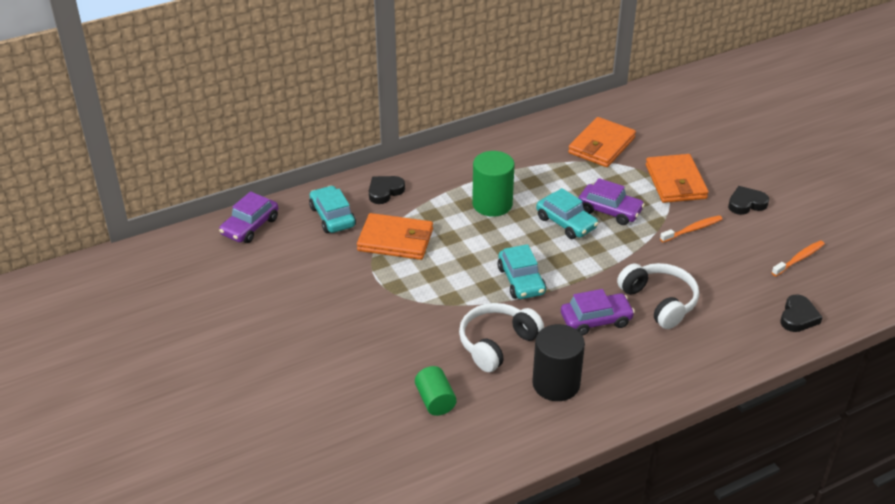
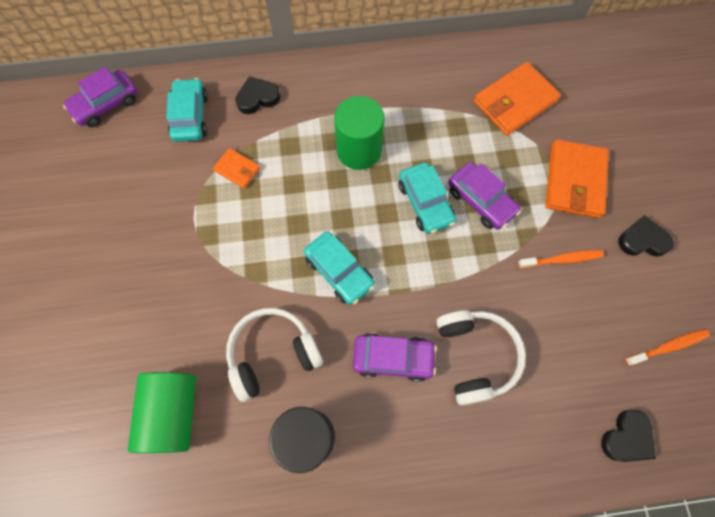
camera: 20 degrees right, 30 degrees up
orange wallet [357,213,433,260] -> orange wallet [213,148,260,189], size x0.52
green cylinder [415,366,457,416] -> green cylinder [128,372,196,453], size x1.57
turquoise car [497,244,546,299] -> turquoise car turned 45 degrees counterclockwise [304,231,375,305]

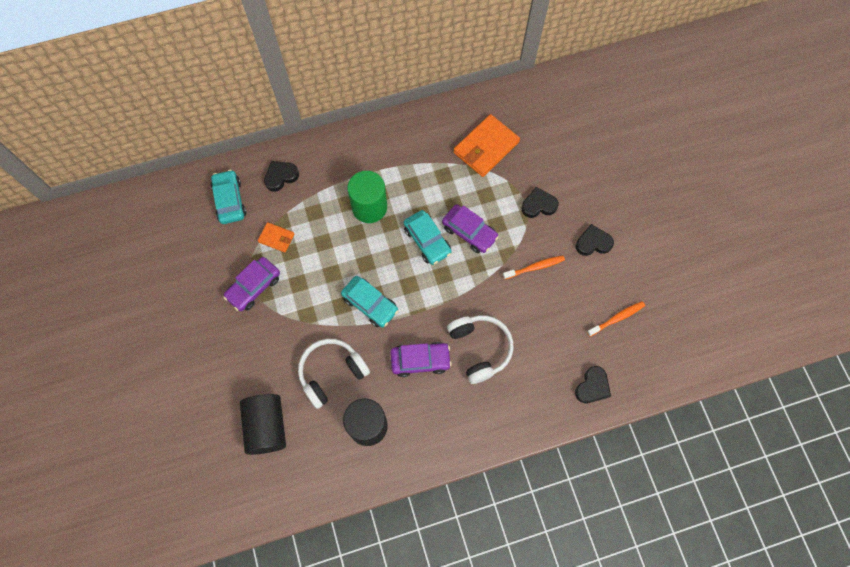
camera: 10 degrees left, 0 degrees up
purple car [63,67,138,127] -> purple car moved to [223,257,280,311]
green cylinder [128,372,196,453] -> black cylinder [240,394,286,455]
orange wallet [545,140,609,218] -> black heart [521,187,559,218]

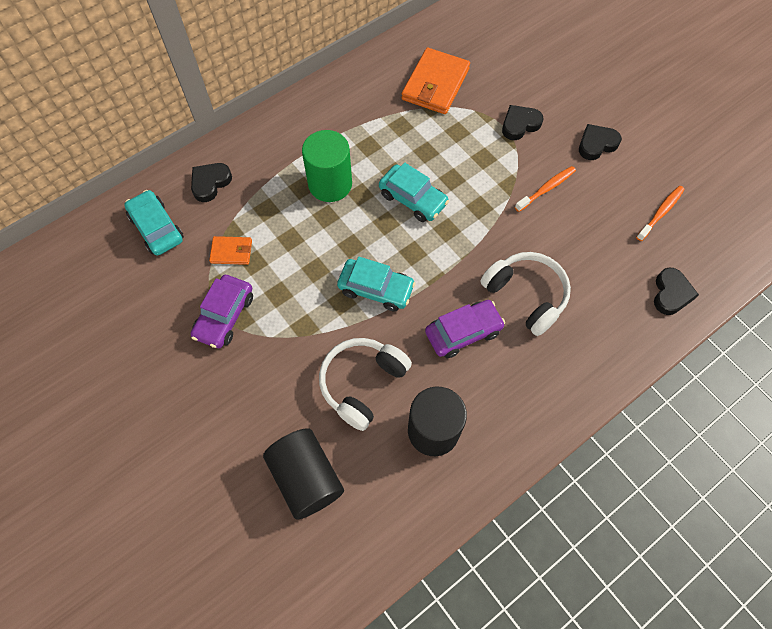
camera: 20 degrees left, 5 degrees down
purple car [442,204,499,253] -> none

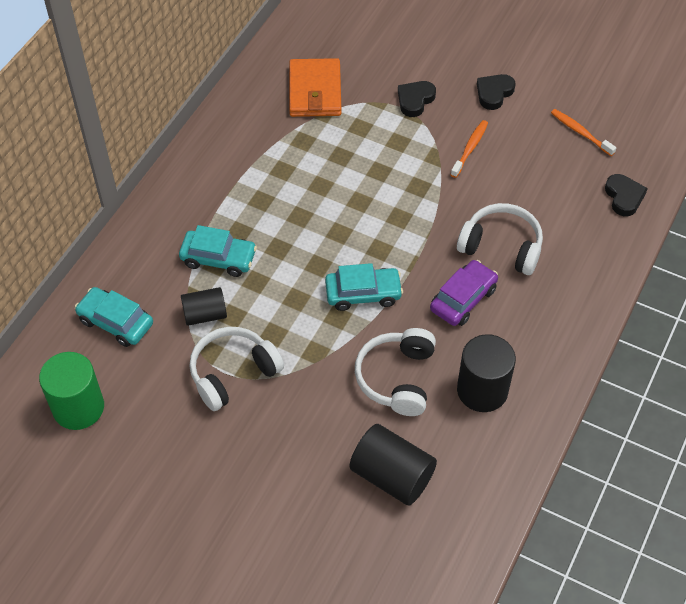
camera: 25 degrees left, 10 degrees down
black heart [191,163,232,202] -> none
purple car [191,275,253,348] -> white headphones [189,327,284,411]
orange wallet [209,236,252,265] -> black cylinder [181,287,227,326]
green cylinder [302,130,352,202] -> green cylinder moved to [39,352,104,430]
turquoise car [379,162,449,222] -> turquoise car moved to [179,225,257,277]
orange toothbrush [636,186,685,241] -> orange toothbrush turned 60 degrees counterclockwise [551,109,616,156]

